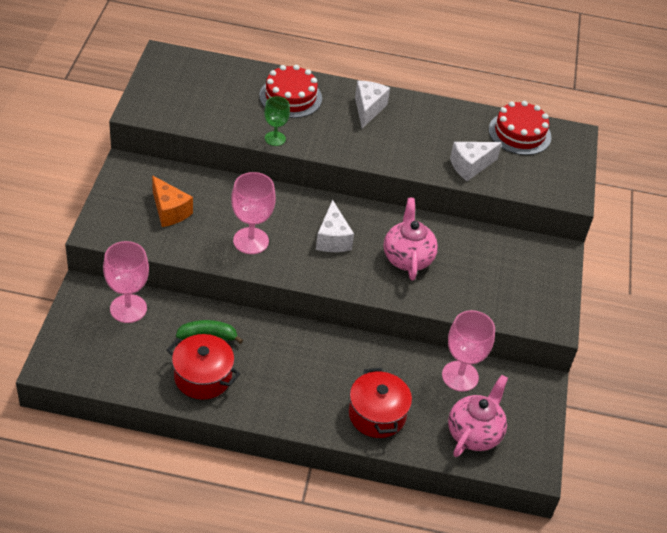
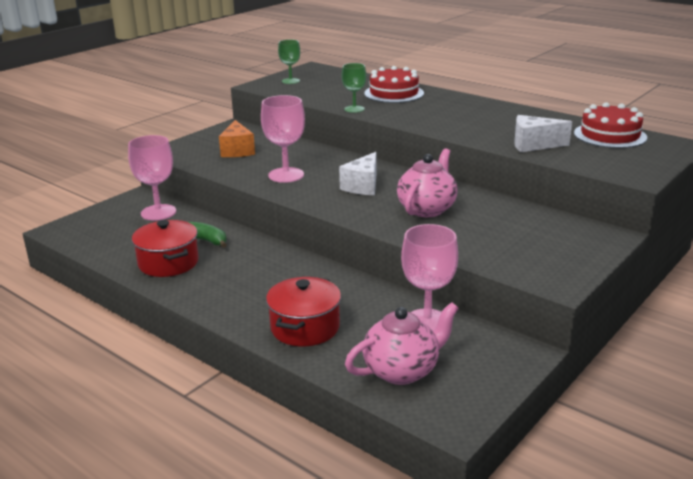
camera: 35 degrees right, 20 degrees down
white cheese [355,81,390,128] -> none
none -> green goblet [278,39,300,84]

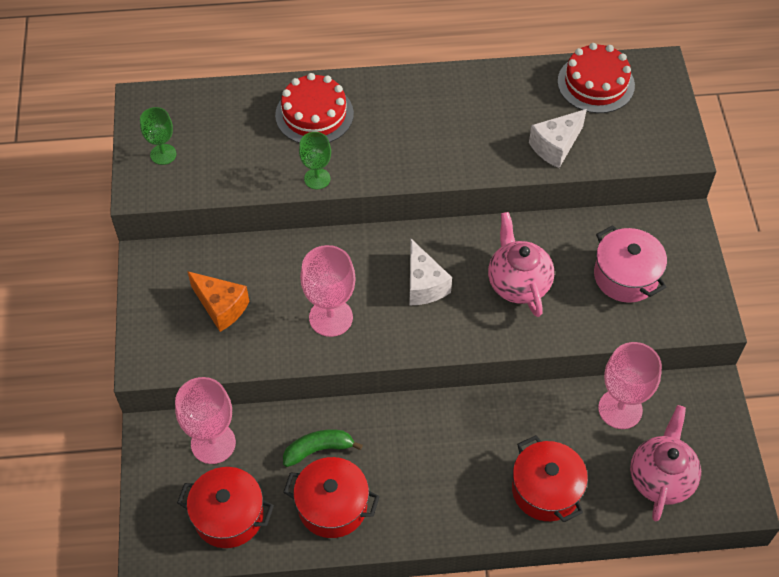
camera: 45 degrees left, 30 degrees up
none -> red pot [177,467,274,548]
none -> pink pot [594,225,667,303]

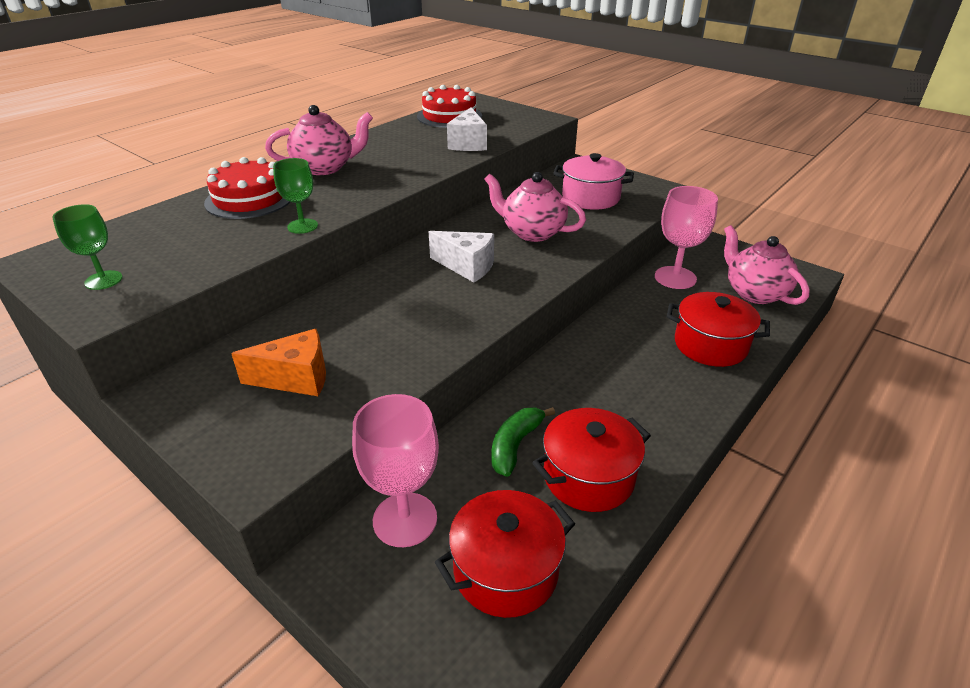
camera: 45 degrees left, 20 degrees down
pink goblet [300,245,356,337] -> none
none -> pink teapot [265,105,373,175]

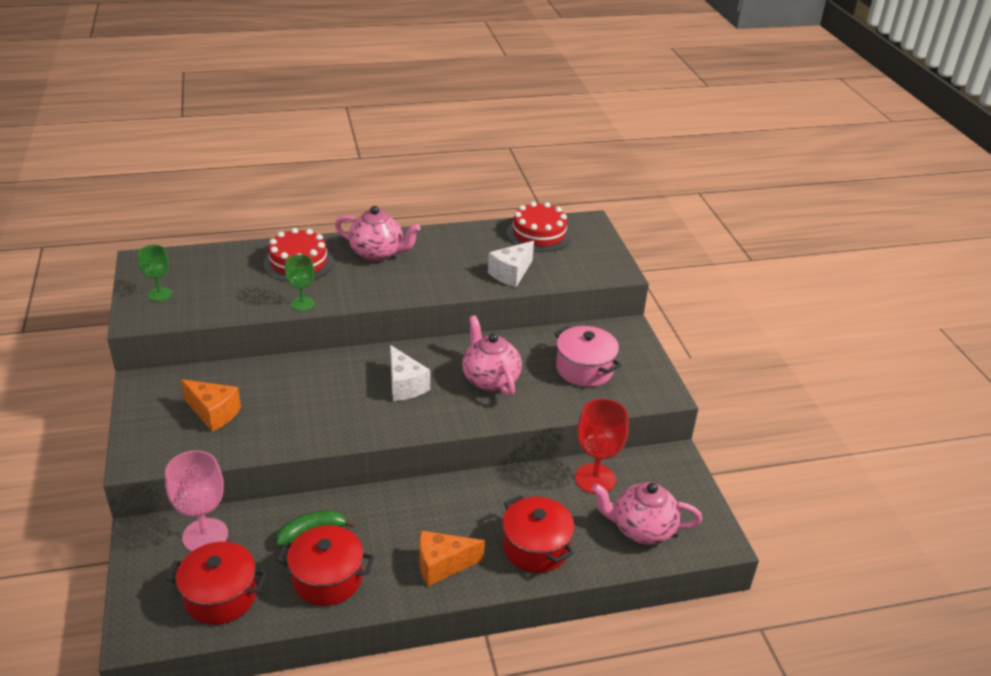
camera: 35 degrees right, 0 degrees up
pink goblet [655,186,718,289] -> red goblet [575,399,629,494]
pink teapot [724,225,810,305] -> pink teapot turned 90 degrees counterclockwise [591,482,702,545]
none -> orange cheese [419,531,485,586]

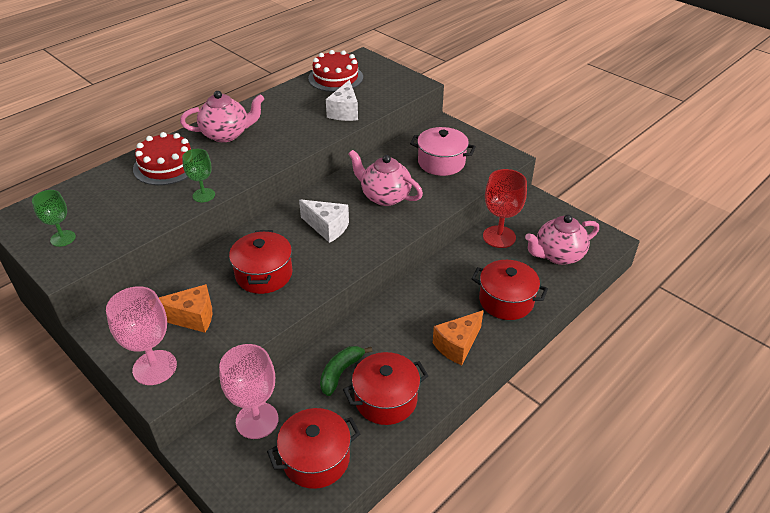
camera: 30 degrees left, 5 degrees up
none -> pink goblet [106,286,177,385]
none -> red pot [229,230,293,294]

